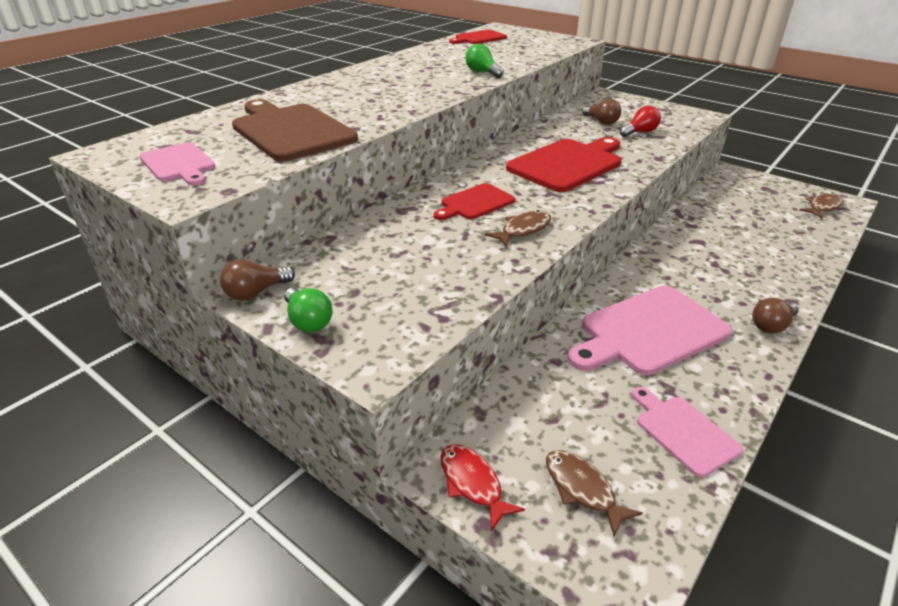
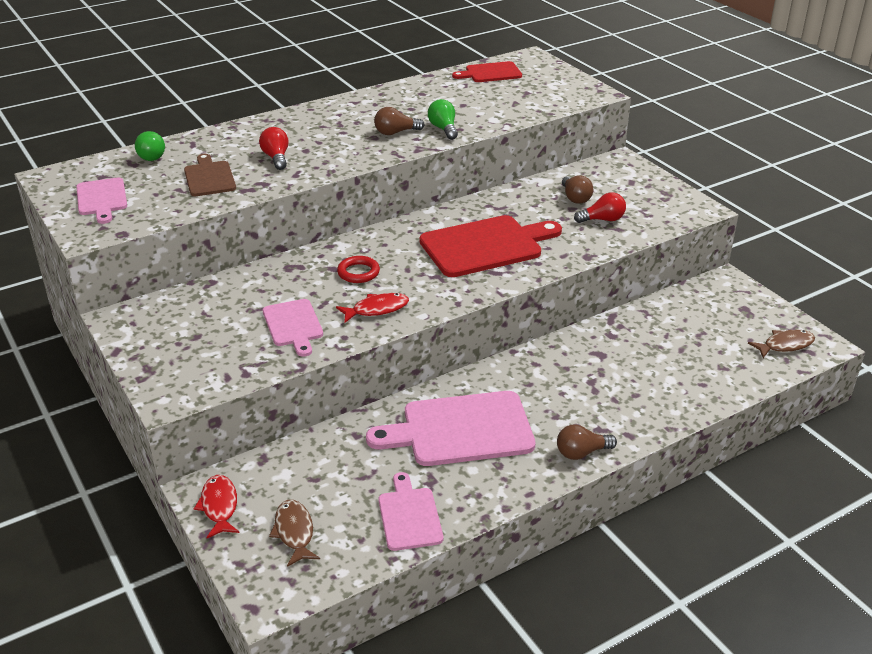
camera: 20 degrees right, 0 degrees up
brown light bulb [220,259,295,300] -> brown light bulb moved to [374,107,424,135]
brown cutting board [232,99,358,161] -> brown cutting board [184,154,236,196], size x0.56
green light bulb [284,288,333,332] -> green light bulb moved to [135,131,165,161]
red cutting board [434,183,515,220] -> red ring [337,256,380,283]
brown fish [485,210,551,247] -> red fish [336,293,409,323]
none -> red light bulb [259,127,289,170]
none -> pink cutting board [263,299,323,357]

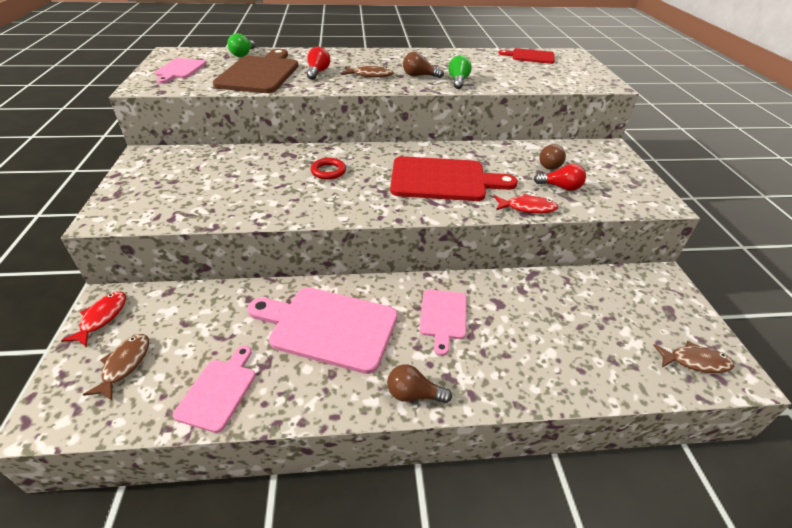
camera: 25 degrees right, 5 degrees up
brown cutting board [184,154,236,196] -> brown cutting board [213,49,298,93], size x1.77
pink cutting board [263,299,323,357] -> pink cutting board moved to [419,289,467,356]
red fish [336,293,409,323] -> red fish moved to [494,194,558,213]
none -> brown fish [342,66,394,78]

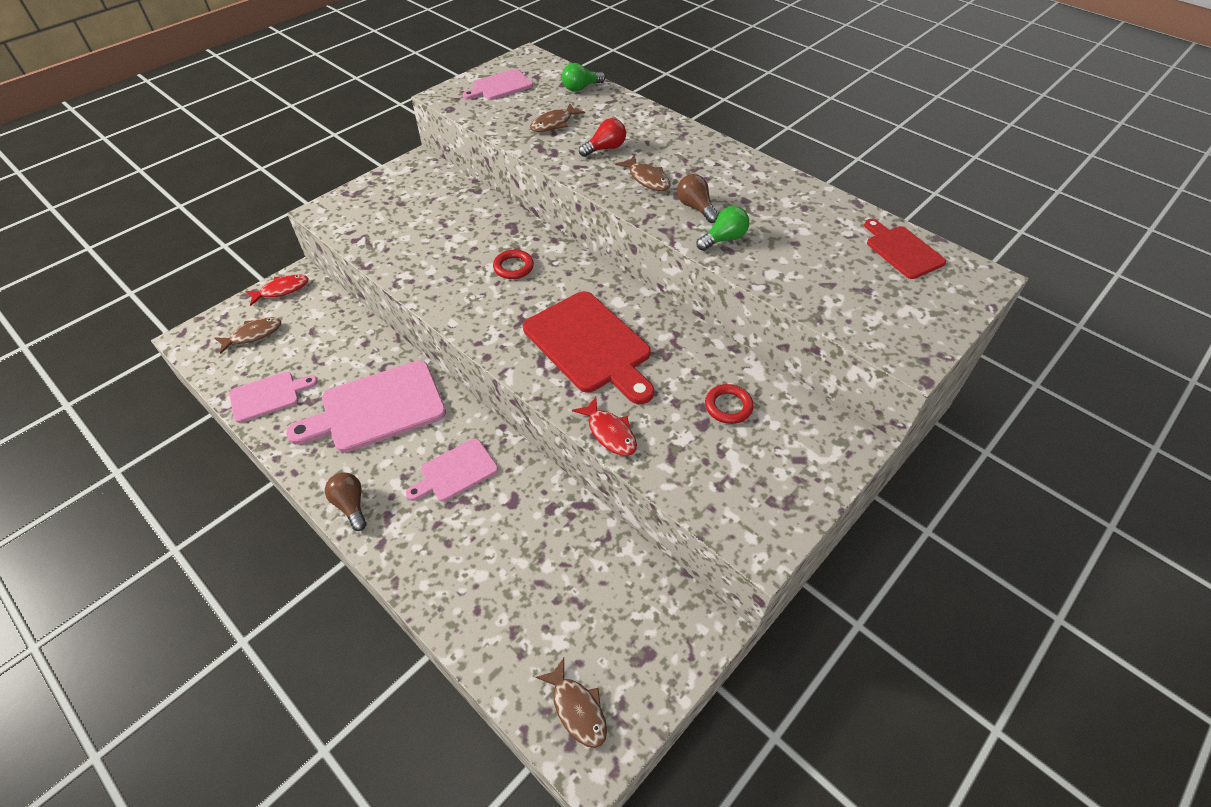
camera: 50 degrees right, 10 degrees up
brown cutting board [213,49,298,93] -> brown fish [530,103,585,132]
pink cutting board [247,287,398,374] -> pink cutting board turned 90 degrees counterclockwise [286,361,446,453]
red light bulb [534,164,586,191] -> none
brown light bulb [539,144,566,170] -> red ring [705,384,754,424]

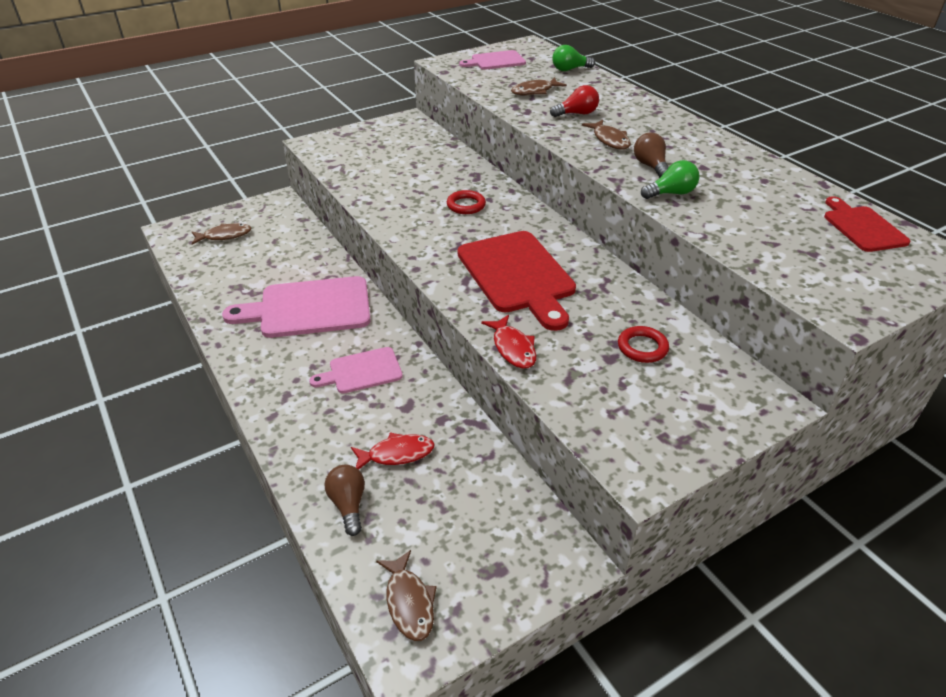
camera: 15 degrees right, 10 degrees down
pink cutting board [229,372,318,423] -> none
red fish [246,274,308,306] -> red fish moved to [351,432,435,470]
brown light bulb [325,472,366,531] -> brown light bulb moved to [325,465,365,536]

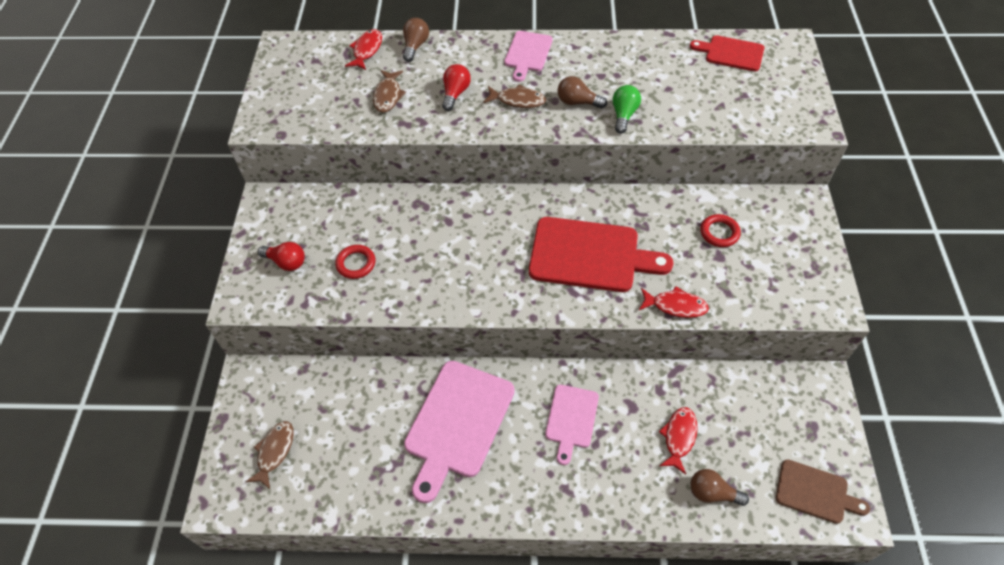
camera: 55 degrees left, 15 degrees up
brown fish [376,550,437,641] -> brown cutting board [776,459,870,524]
red ring [447,190,486,214] -> red ring moved to [335,245,375,279]
pink cutting board [459,50,526,70] -> pink cutting board moved to [504,31,553,82]
green light bulb [552,45,595,71] -> red fish [345,29,382,70]
none -> red light bulb [258,242,305,271]
none -> brown light bulb [403,18,429,62]

